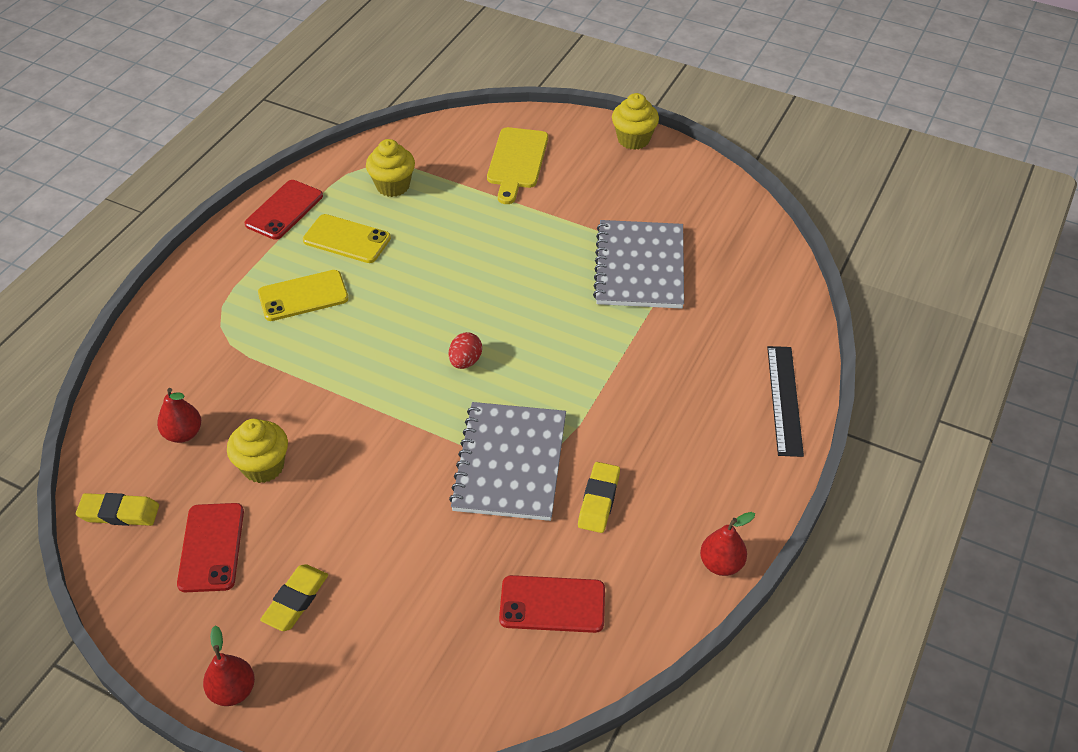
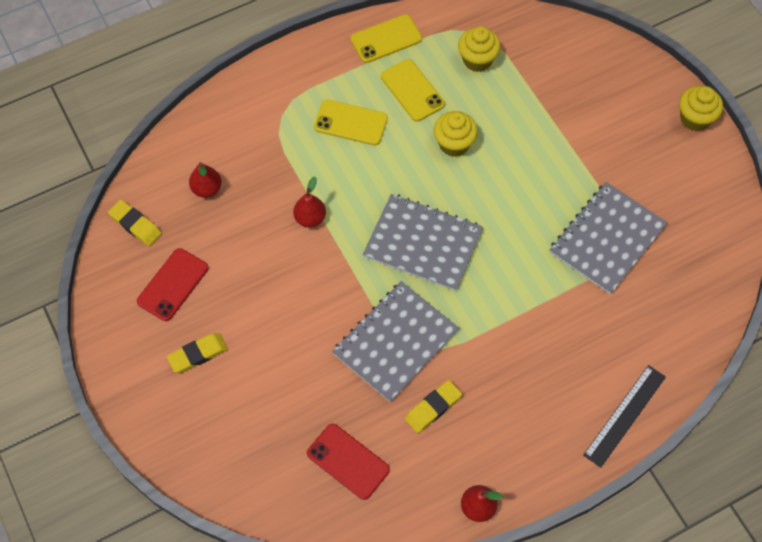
camera: 35 degrees right, 15 degrees up
red pear [203,625,255,706] -> red pear moved to [293,177,326,228]
yellow cupcake [227,419,288,483] -> yellow cupcake moved to [434,111,478,157]
red phone [245,180,323,240] -> yellow phone [350,14,422,63]
red egg [449,332,482,369] -> grey notebook [363,194,483,291]
yellow cutting board [487,127,548,204] -> none

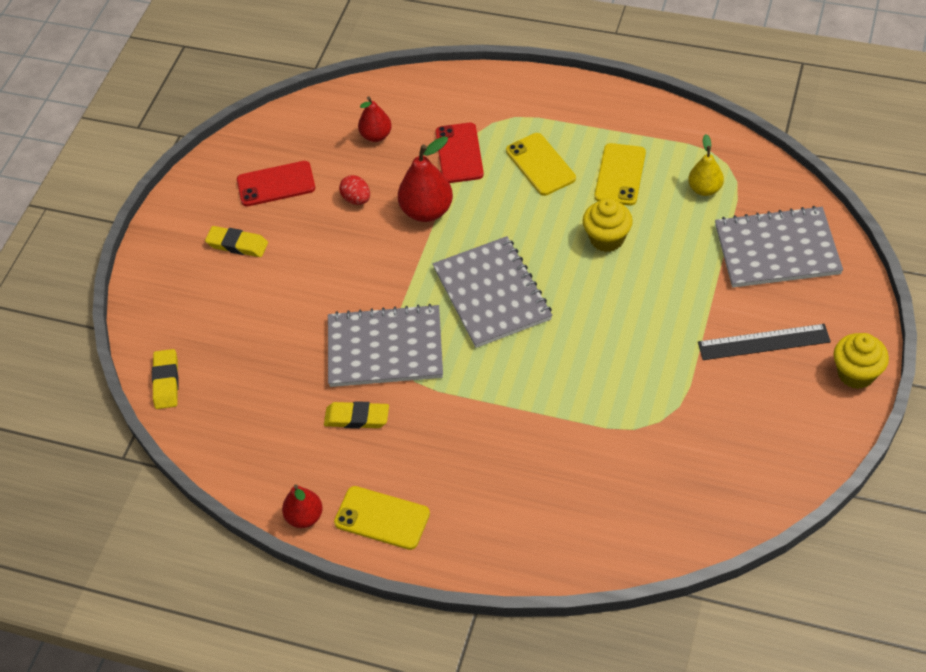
camera: 50 degrees right, 10 degrees down
yellow eraser [108,200,162,246] -> yellow eraser moved to [152,349,179,409]
red pear [293,177,326,228] -> red pear [398,136,453,222], size x1.57
red phone [307,424,390,500] -> red phone moved to [436,123,484,183]
yellow phone [350,14,422,63] -> yellow phone moved to [334,486,430,550]
yellow cupcake [458,26,501,72] -> yellow pear [688,134,724,196]
grey notebook [550,182,668,295] -> grey notebook moved to [715,206,843,288]
black ruler [583,365,666,468] -> black ruler moved to [698,324,831,360]
none -> red egg [339,175,370,205]

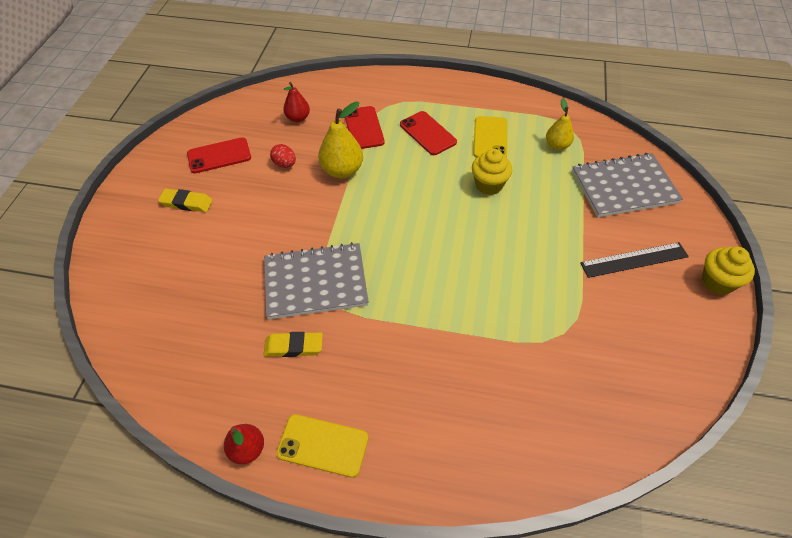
camera: 10 degrees left, 0 degrees up
yellow eraser [152,349,179,409] -> none
red pear [398,136,453,222] -> yellow pear [318,102,363,178]
grey notebook [433,236,552,348] -> none
yellow phone [506,133,576,196] -> red phone [400,111,457,155]

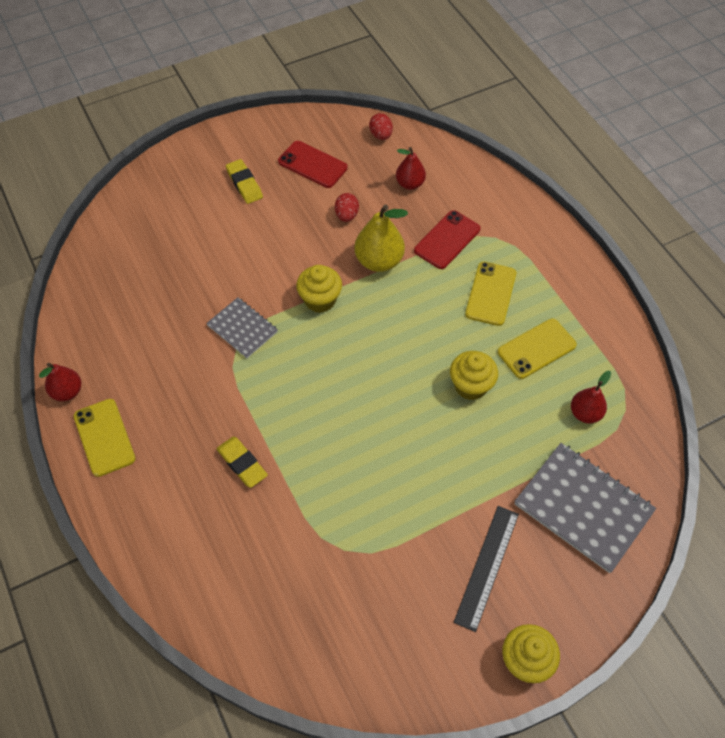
camera: 50 degrees right, 5 degrees up
grey notebook [264,242,369,319] -> grey notebook [206,297,278,358], size x0.58
yellow eraser [264,332,323,357] -> yellow eraser moved to [216,437,268,488]
red phone [400,111,457,155] -> yellow phone [465,262,516,326]
yellow pear [546,98,574,150] -> red pear [571,371,611,424]
black ruler [580,242,689,278] -> black ruler turned 75 degrees clockwise [454,506,519,632]
none -> yellow cupcake [296,265,342,313]
none -> red egg [369,113,393,140]

